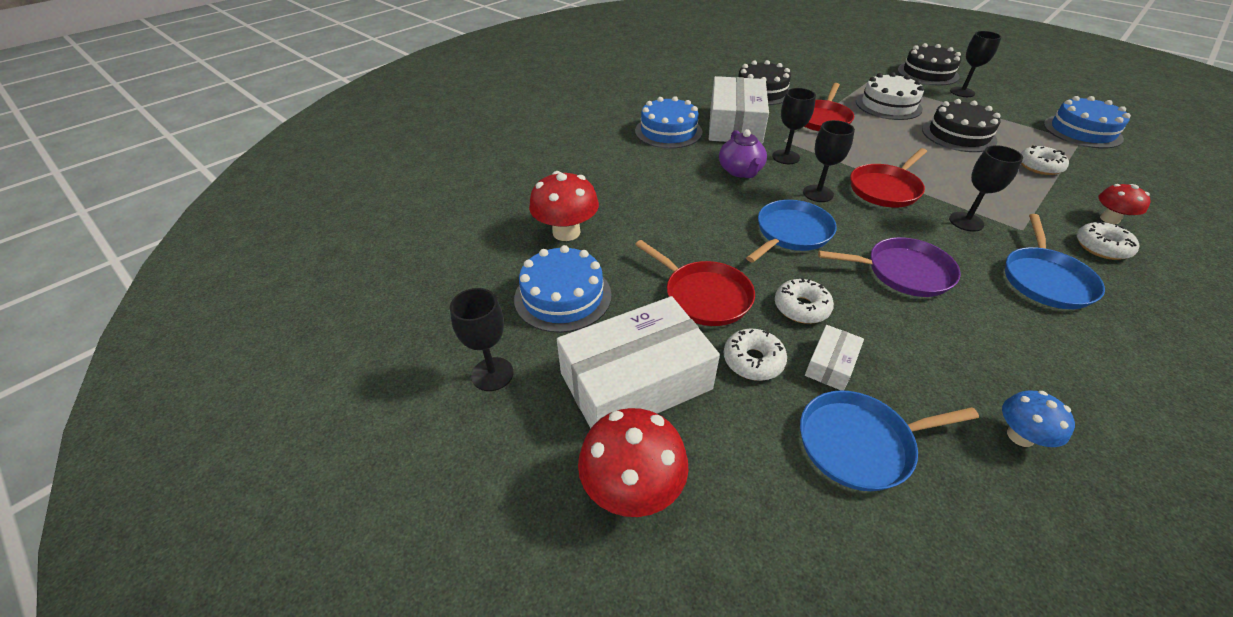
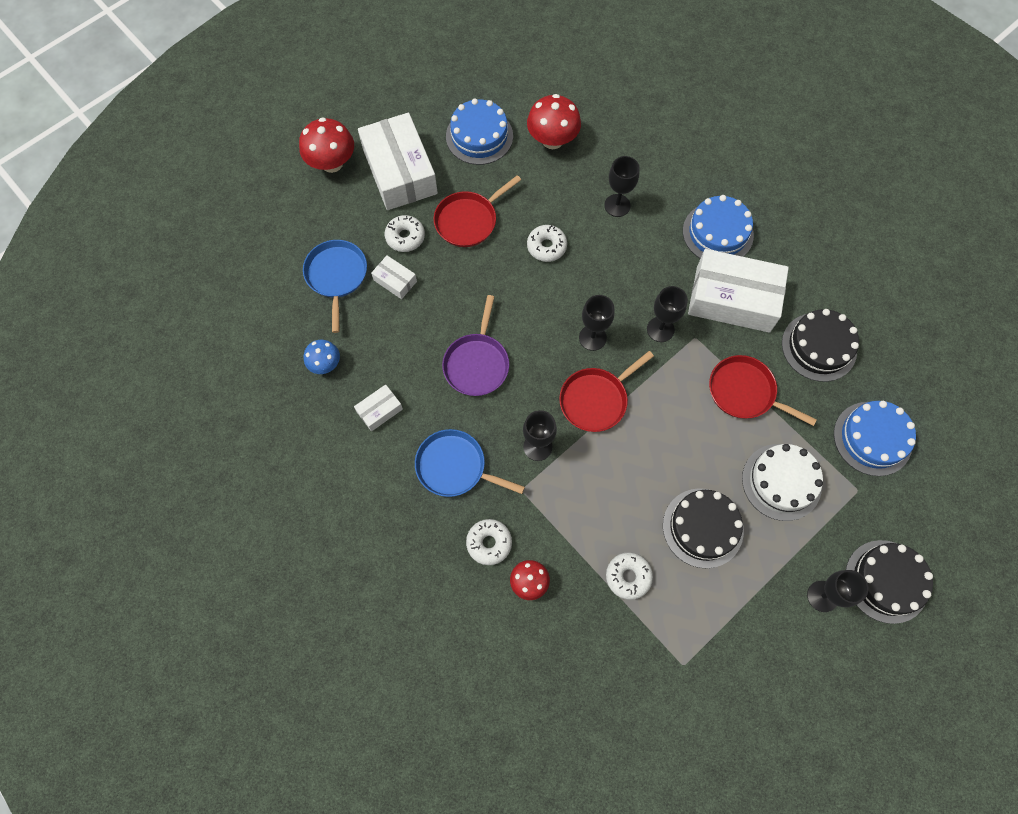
camera: 95 degrees right, 25 degrees up
black goblet [450,288,514,391] -> black goblet moved to [604,156,639,217]
purple teapot [719,129,767,178] -> none
blue pan [746,200,837,263] -> none
white donut [775,278,834,324] -> white donut moved to [527,225,567,262]
red pan [850,148,927,207] -> red pan turned 90 degrees counterclockwise [559,351,654,432]
blue cake [1044,96,1131,149] -> blue cake moved to [834,401,916,476]
none -> white box [354,384,403,431]

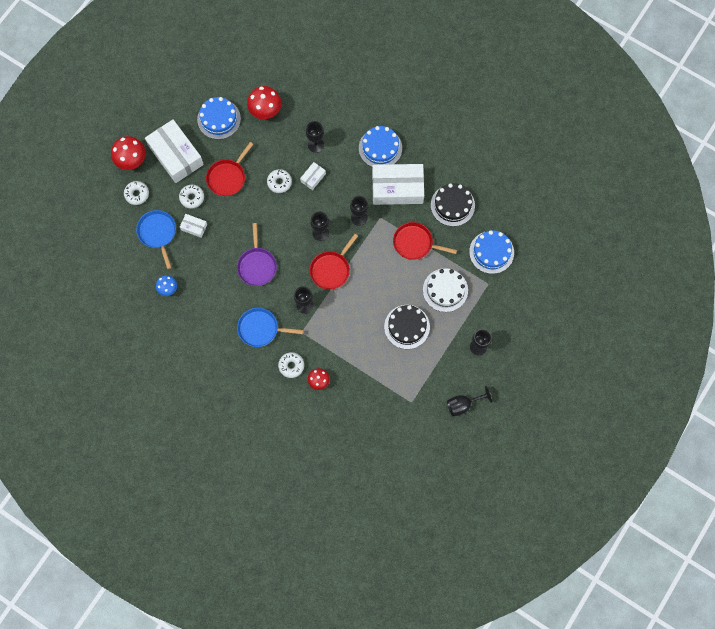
camera: 15 degrees left, 5 degrees up
white box [354,384,403,431] -> white box moved to [300,162,326,190]
white donut [606,552,653,600] -> white donut moved to [124,181,149,205]
black cake [846,540,933,624] -> none
none -> black goblet [447,386,492,416]

